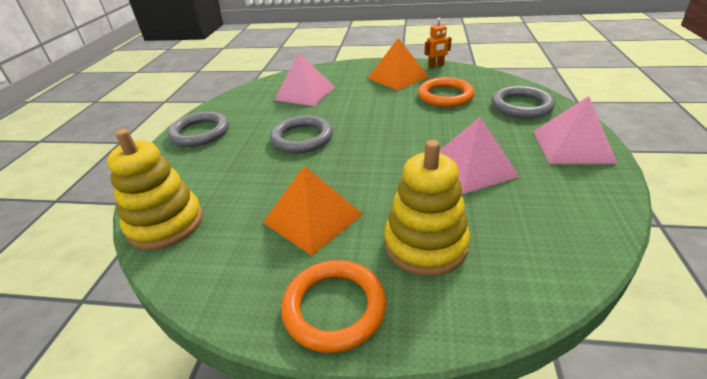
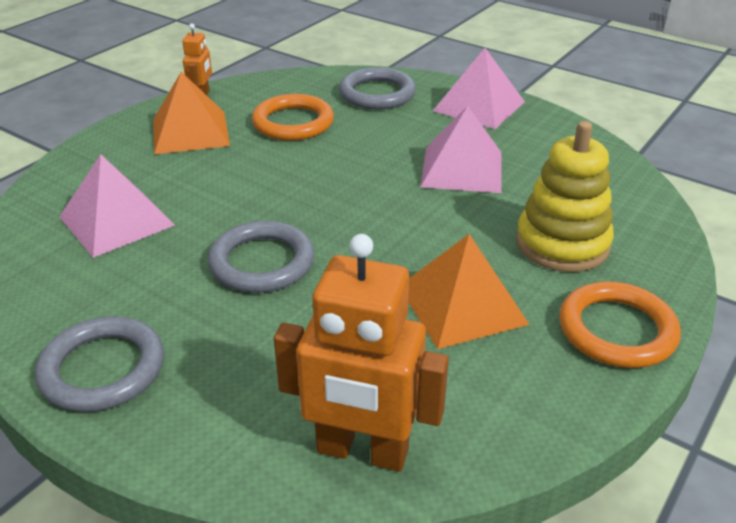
camera: 65 degrees left, 0 degrees up
yellow stacking toy [107,129,203,250] -> orange robot [274,234,449,472]

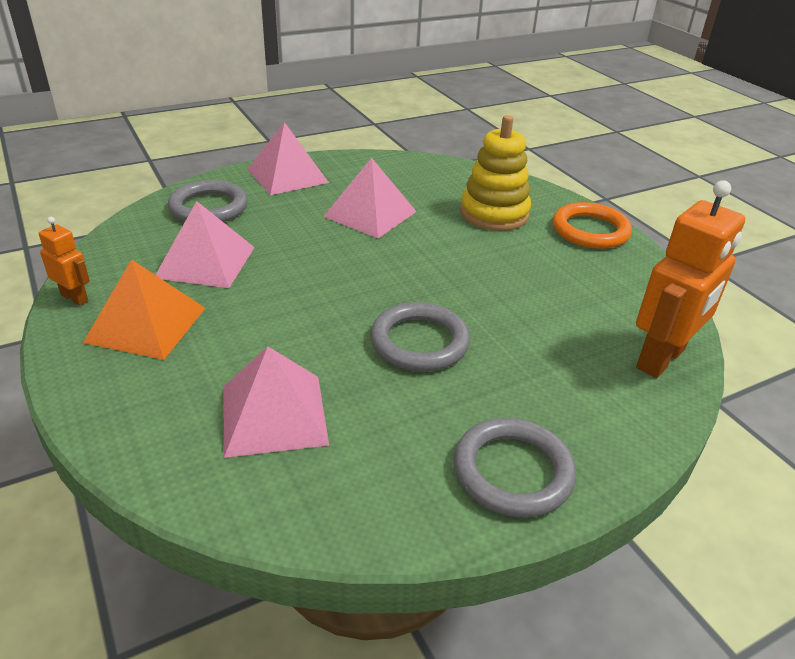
camera: 65 degrees left, 0 degrees up
orange ring [252,94,334,141] -> pink pyramid [156,201,255,288]
orange pyramid [408,234,530,349] -> none

